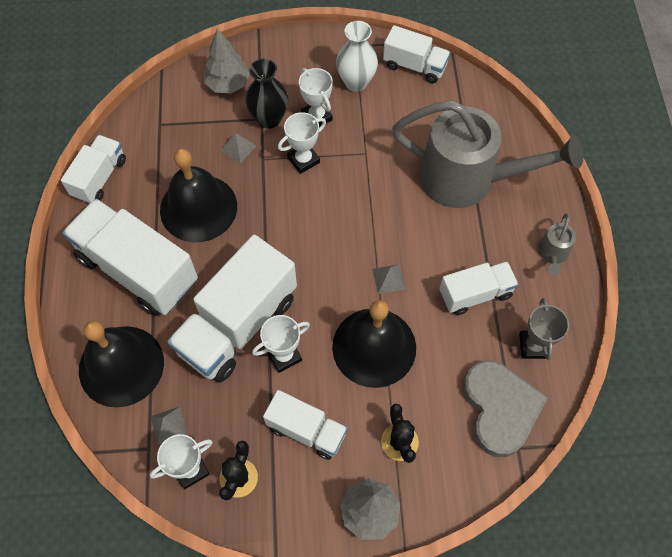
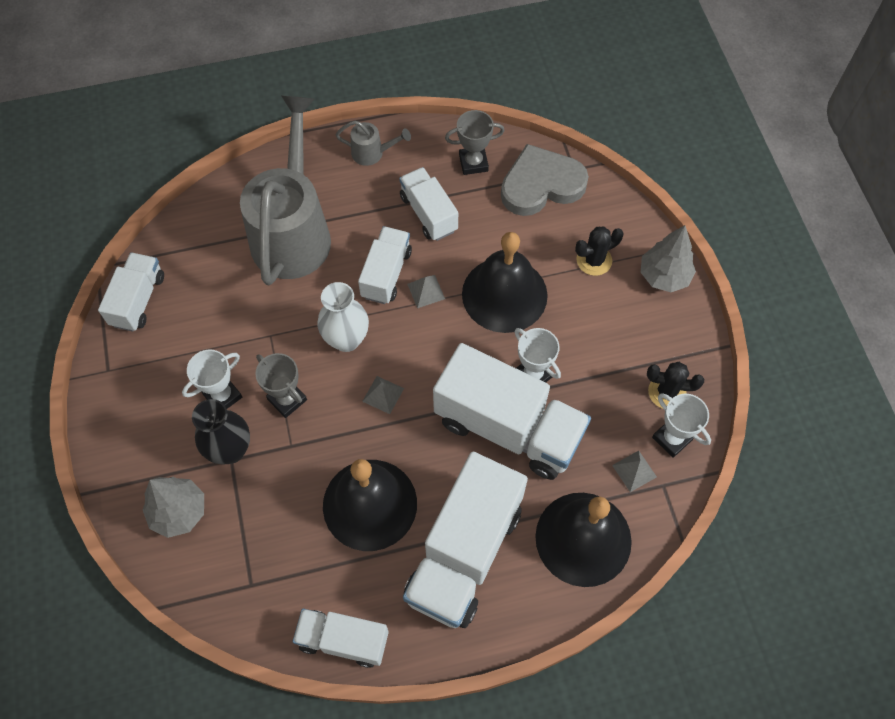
camera: 100 degrees left, 0 degrees up
grey pyramid [220,133,256,163] -> grey pyramid moved to [362,376,404,414]
white truck [263,390,347,460] -> white truck moved to [358,226,412,304]
white trophy [278,112,326,174] -> grey trophy [255,353,307,418]
white vase [336,21,378,92] -> white vase moved to [317,282,369,352]

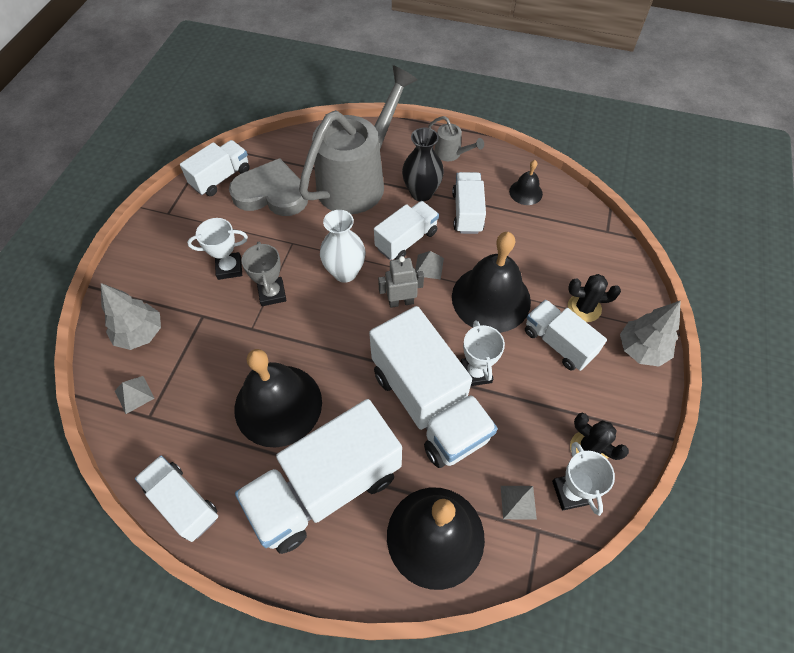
camera: 30 degrees right, 5 degrees down
black vase [192,399,250,464] -> black vase moved to [402,128,444,202]
grey pyramid [362,376,404,414] -> grey pyramid moved to [115,376,155,414]
grey trophy [445,110,505,175] -> black bell [509,160,543,205]
grey heart [501,144,589,216] -> grey heart moved to [229,158,308,216]
none -> grey robot [378,256,424,308]
none -> white truck [525,300,607,371]

